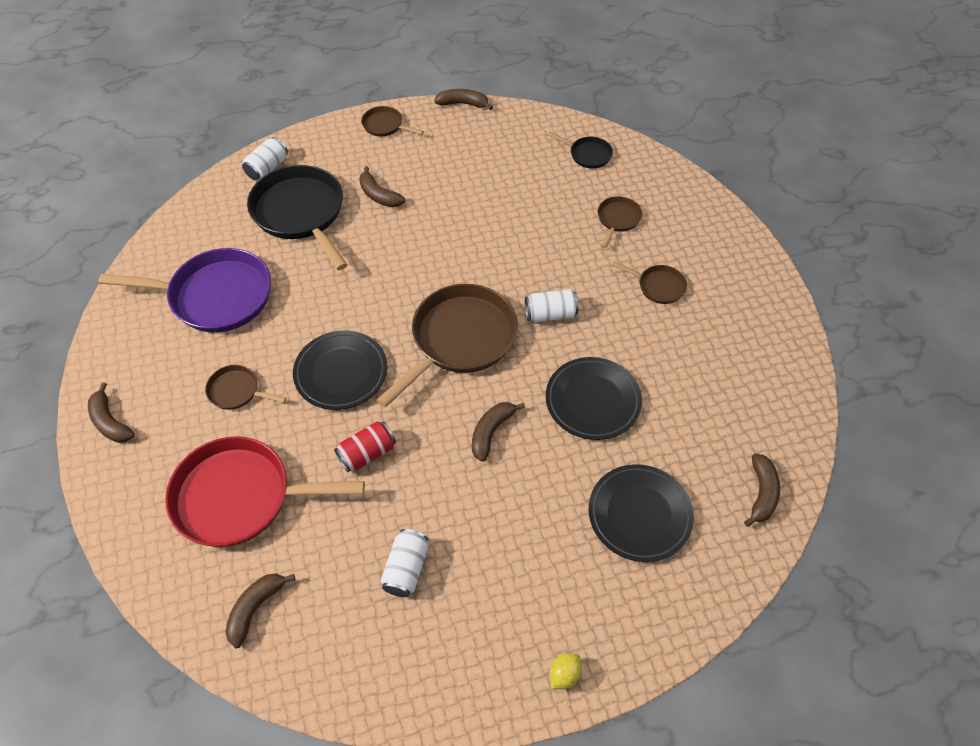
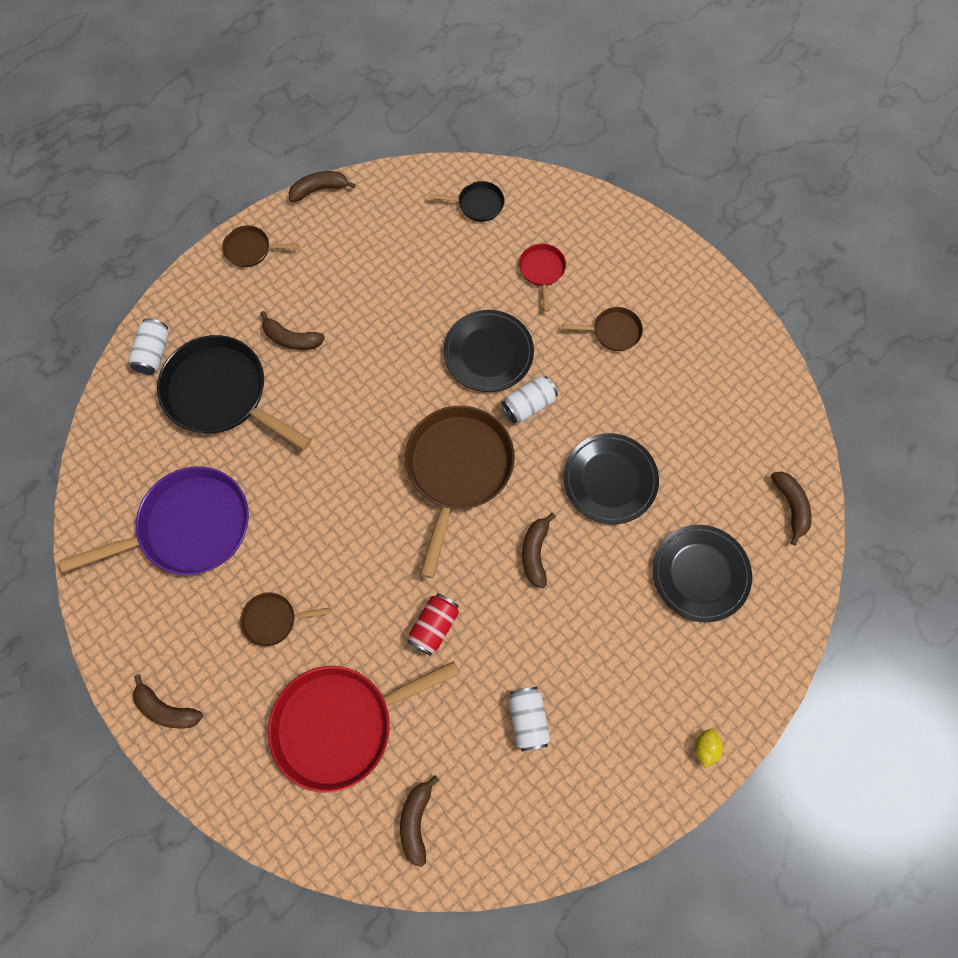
camera: 25 degrees left, 15 degrees up
black plate [293,330,387,410] -> black plate moved to [443,310,534,392]
brown pan [598,196,642,248] -> red pan [519,244,566,312]

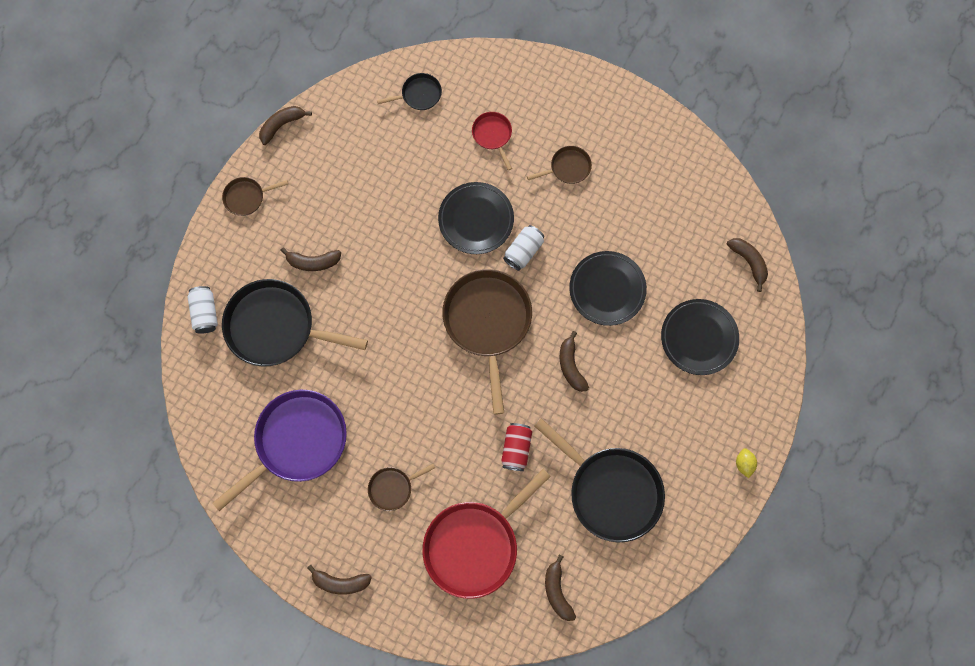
camera: 20 degrees left, 5 degrees up
white can [509,687,550,752] -> black pan [534,418,665,542]

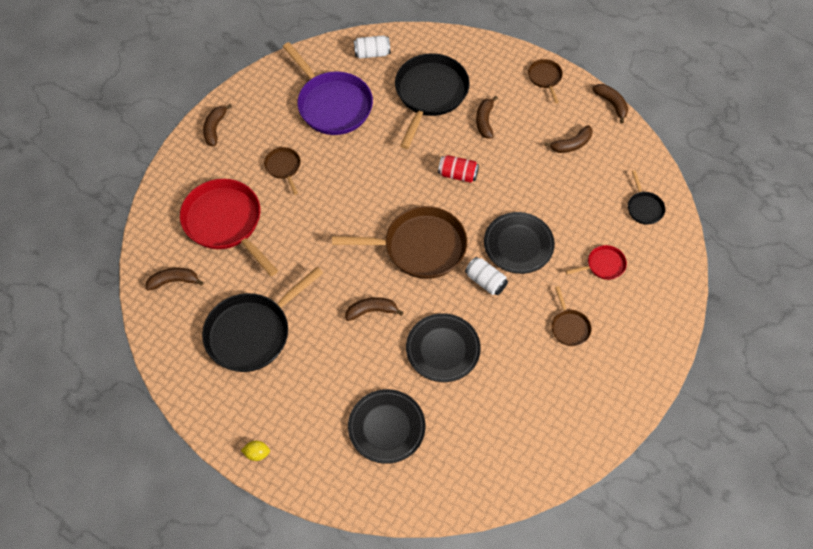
camera: 95 degrees right, 15 degrees down
white can [188,286,218,334] -> white can moved to [354,35,390,59]
red can [501,423,532,471] -> red can moved to [438,155,479,183]
brown banana [727,238,768,292] -> brown banana moved to [544,125,593,153]

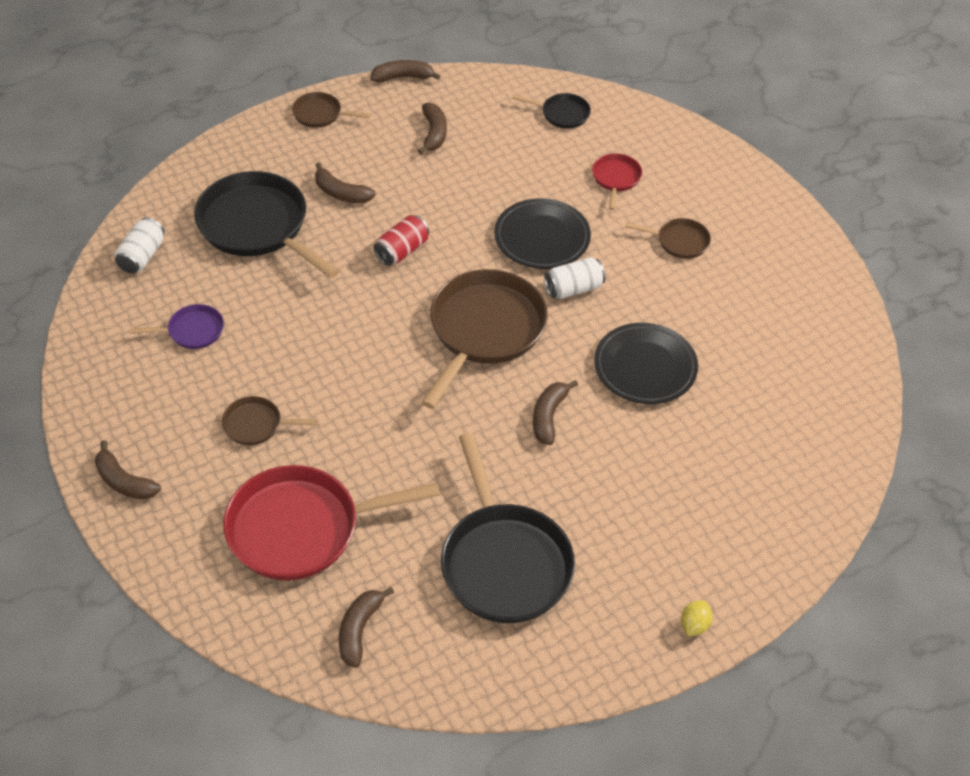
camera: 65 degrees left, 10 degrees down
purple pan [283,42,373,135] -> purple pan [130,304,224,349], size x0.47
black plate [348,389,425,464] -> none

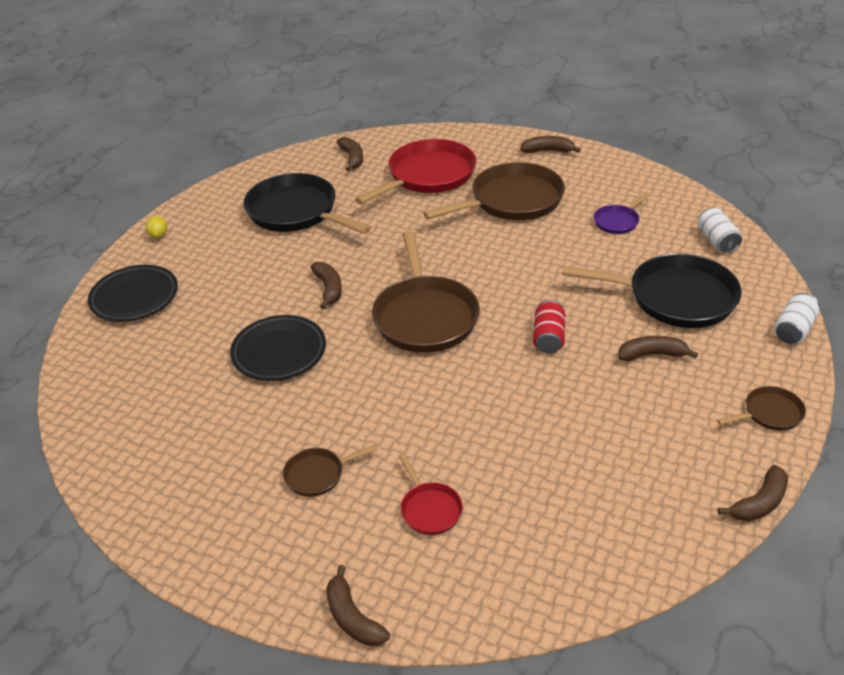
camera: 150 degrees right, 10 degrees down
brown pan [222,396,318,445] -> brown pan [423,162,565,220], size x2.13
brown banana [418,103,447,154] -> brown banana moved to [326,565,390,646]
black plate [494,198,591,269] -> black plate moved to [88,265,178,322]
black pan [512,93,591,128] -> none
white can [544,257,605,299] -> white can moved to [774,293,819,344]

